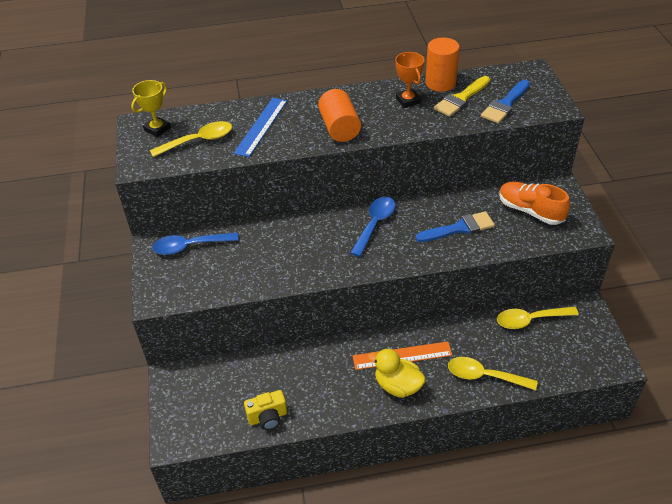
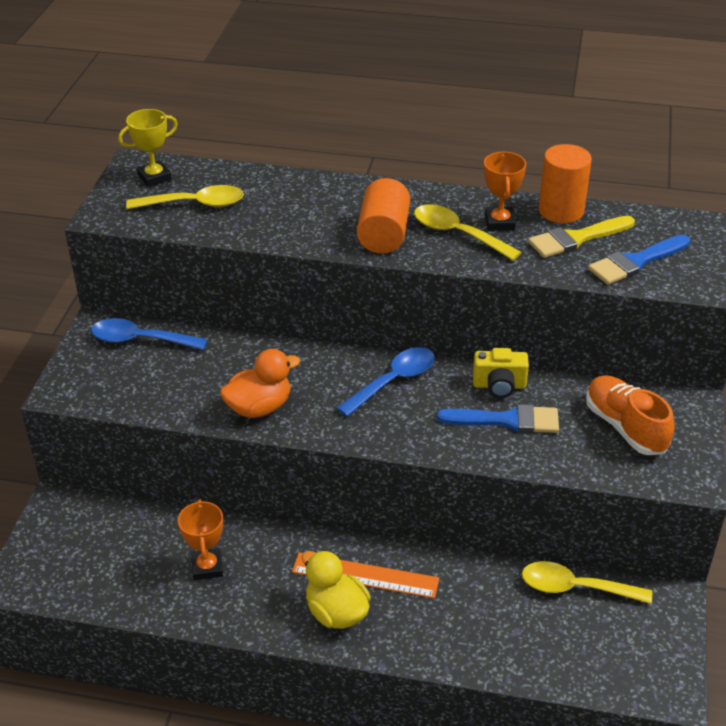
camera: 20 degrees right, 5 degrees down
blue ruler [234,98,287,157] -> none
yellow camera [244,390,287,430] -> yellow camera moved to [473,348,529,398]
yellow spoon [448,357,537,390] -> yellow spoon moved to [414,204,521,261]
none -> orange trophy [178,499,223,580]
none -> orange duck [220,349,300,418]

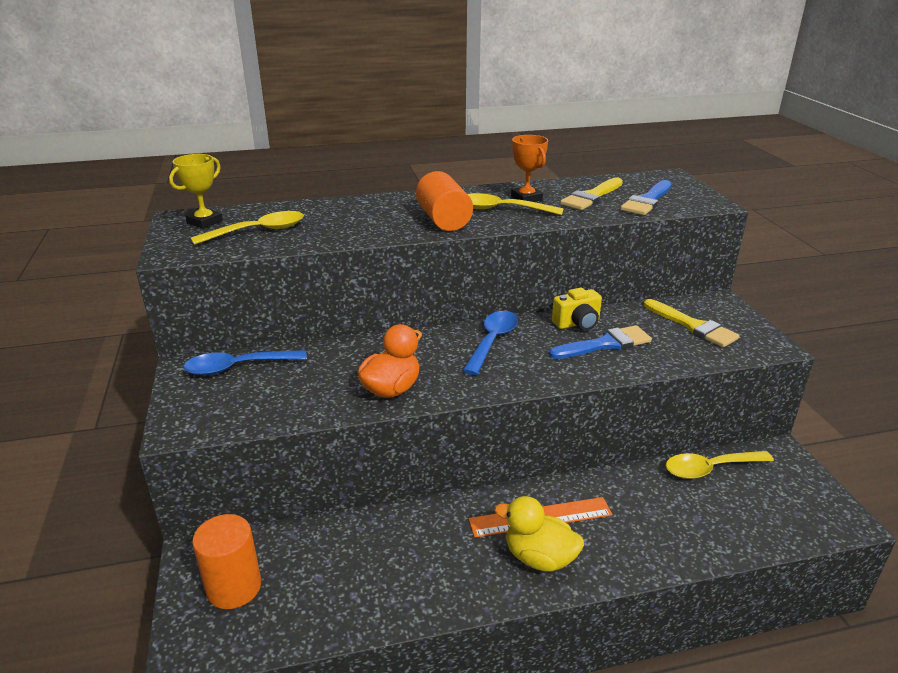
camera: 25 degrees left, 10 degrees down
orange trophy [178,499,223,580] -> none
orange cylinder [539,144,592,223] -> orange cylinder moved to [192,514,261,609]
orange shoe [586,375,675,455] -> yellow brush [644,299,740,347]

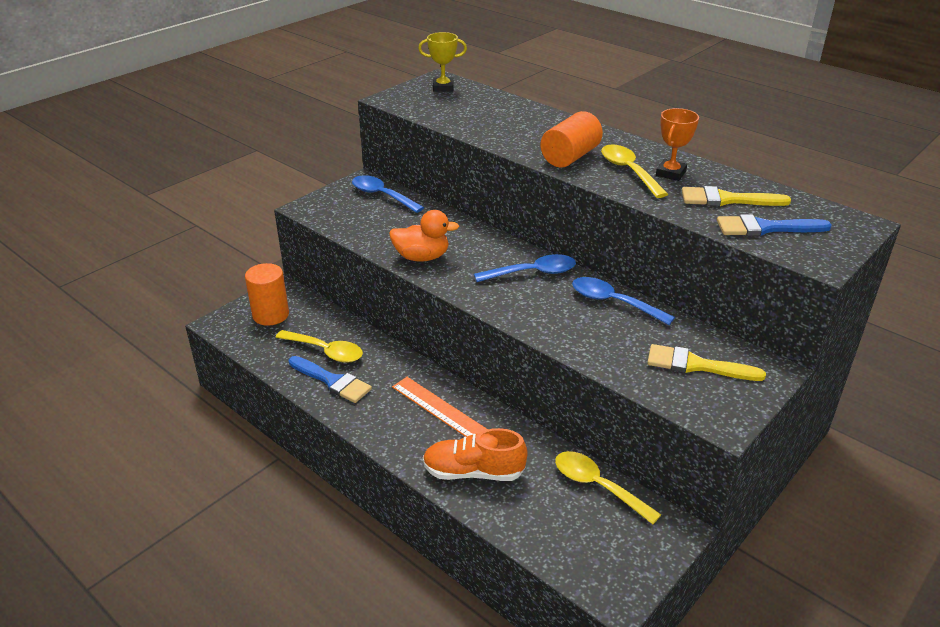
camera: 55 degrees right, 5 degrees up
yellow spoon [191,211,304,245] -> yellow spoon moved to [275,330,363,363]
yellow duck [495,496,584,572] -> none
blue brush [549,325,652,359] -> blue brush moved to [289,356,372,403]
yellow camera [552,287,602,330] -> blue spoon [572,277,675,325]
yellow brush [644,299,740,347] -> yellow brush turned 90 degrees clockwise [647,344,766,381]
none -> orange shoe [423,428,528,481]

